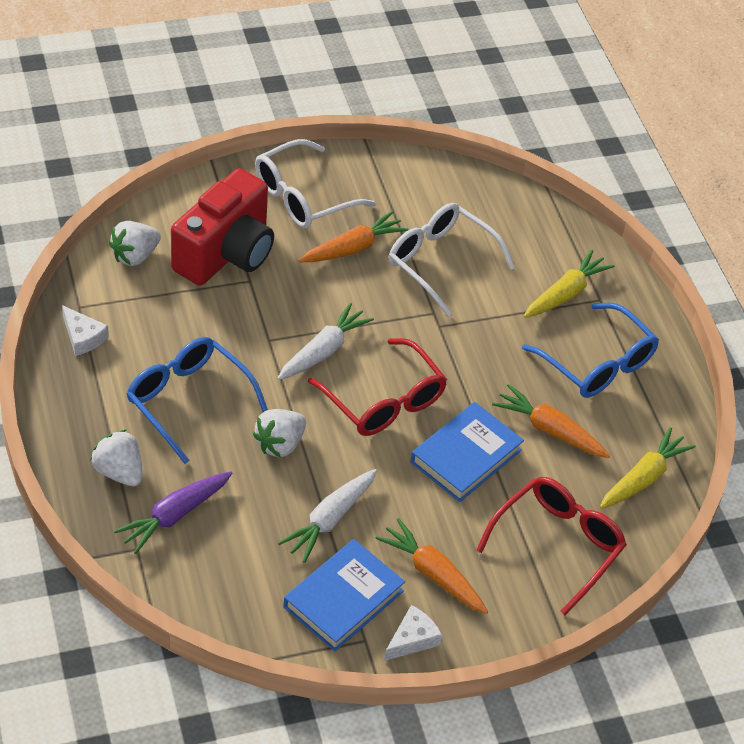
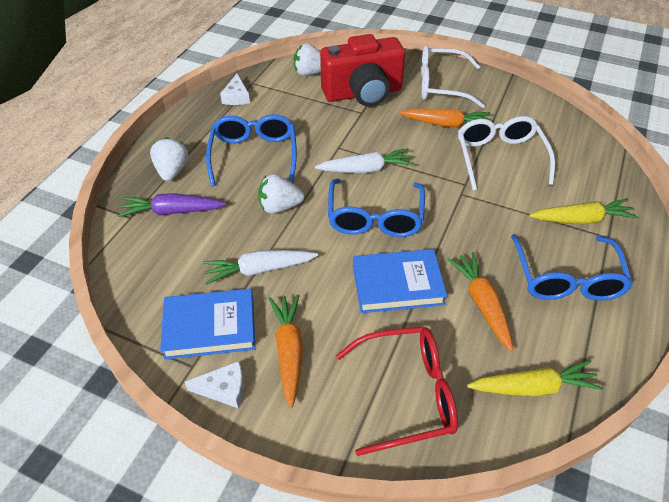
camera: 45 degrees right, 0 degrees up
red glasses [308,338,447,436] -> blue glasses [328,179,425,237]

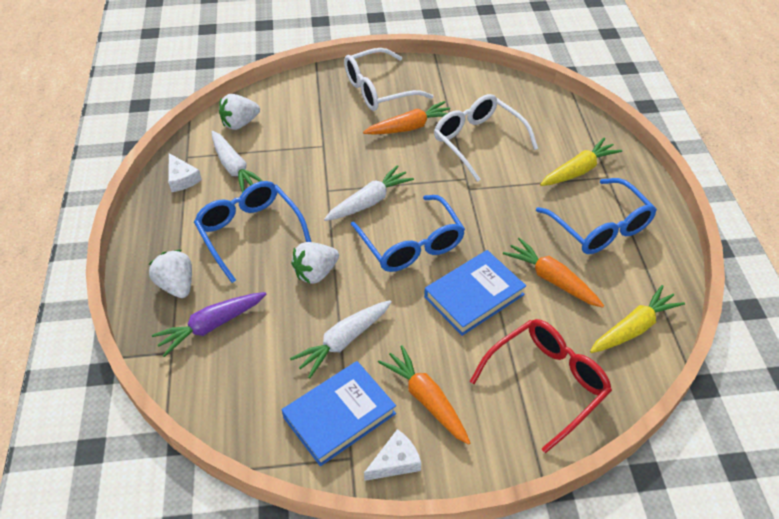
camera: 30 degrees left, 0 degrees up
red camera [320,34,405,106] -> none
none -> white carrot [212,131,263,193]

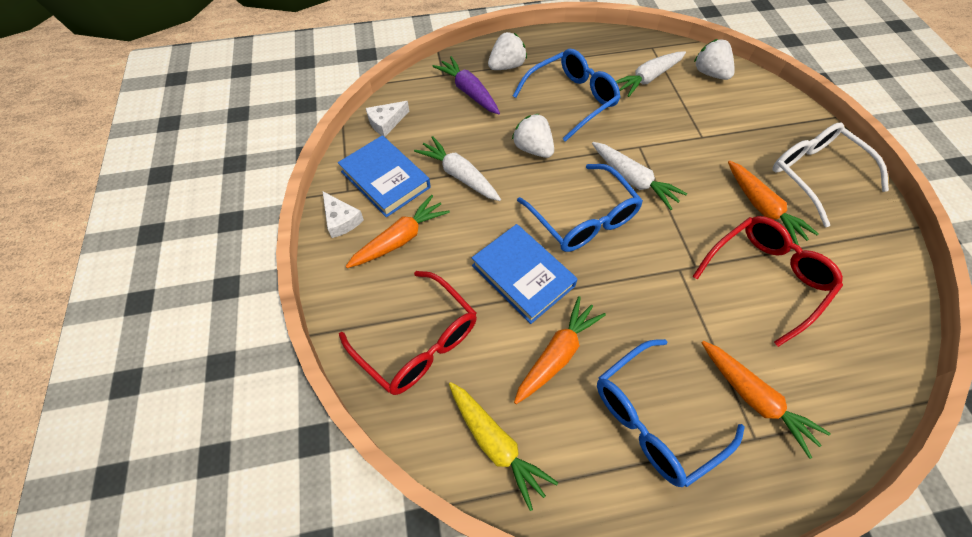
camera: 85 degrees right, 10 degrees up
white cheese [168,153,202,192] -> white cheese moved to [366,101,409,137]
blue glasses [350,195,465,272] -> blue glasses turned 90 degrees counterclockwise [517,164,643,252]
white glasses [434,94,538,182] -> red glasses [692,216,843,347]
yellow carrot [540,138,622,186] -> orange carrot [702,341,831,459]

